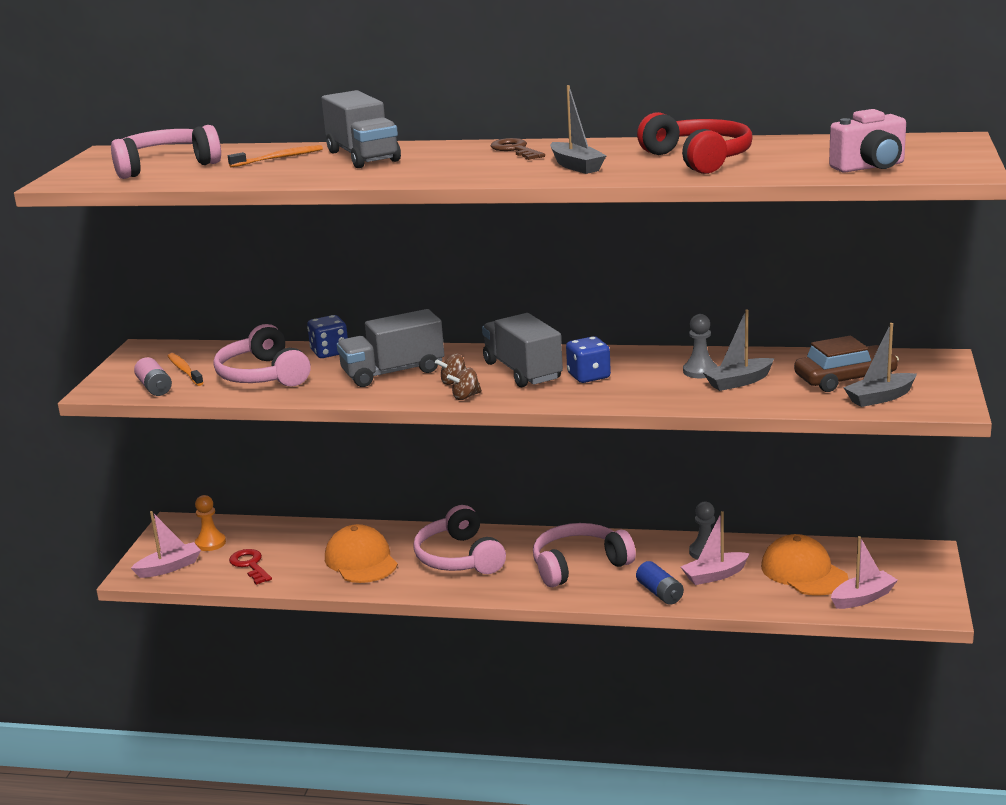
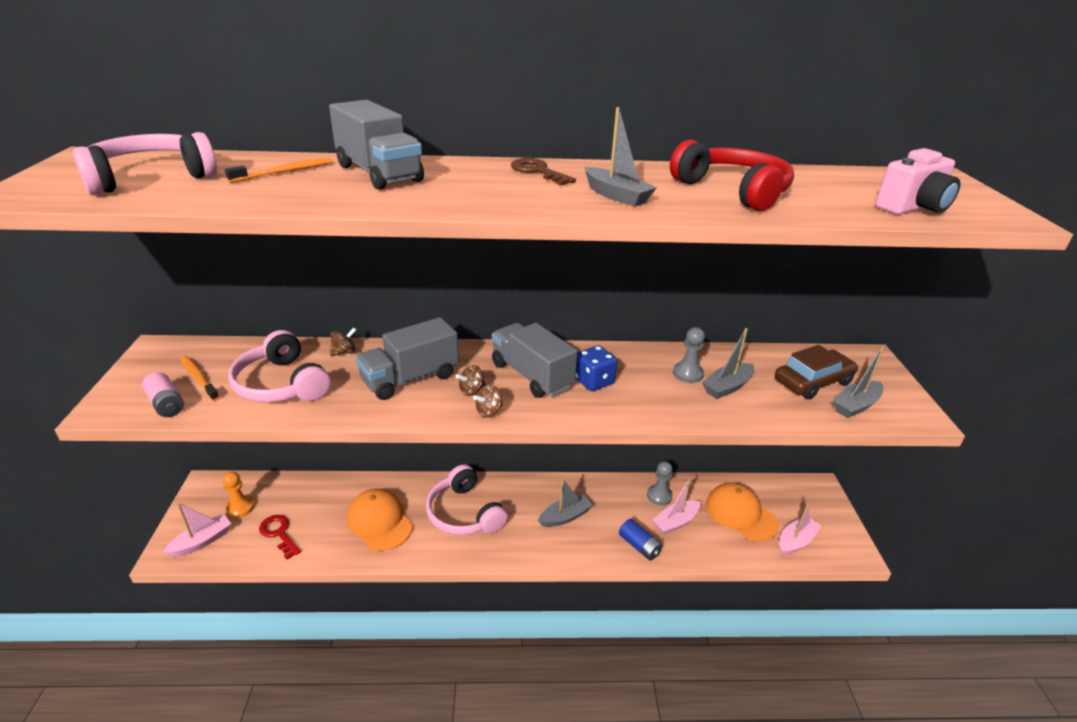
camera: 15 degrees left, 10 degrees up
blue dice [307,315,348,358] -> brown spinning top [330,328,356,356]
pink headphones [533,523,636,587] -> grey boat [538,478,593,527]

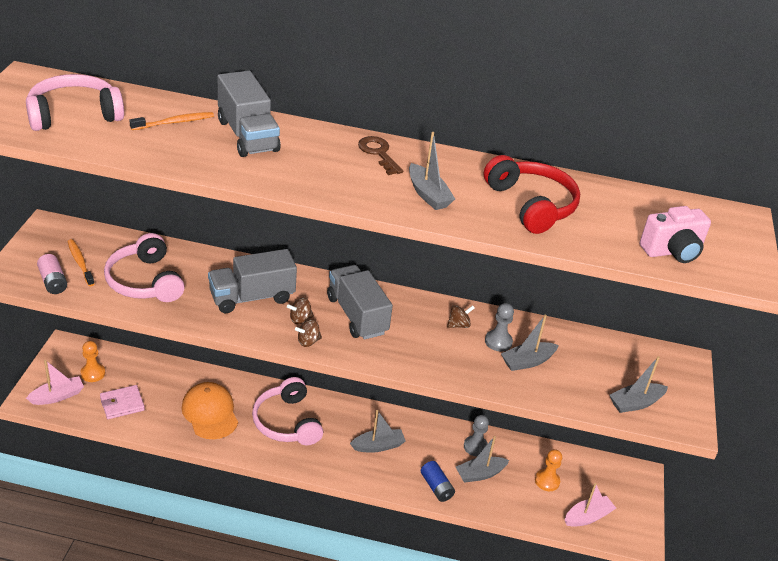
camera: 10 degrees right, 5 degrees up
red key [259,515,301,559] -> pink wallet [100,385,145,419]
brown spinning top [330,328,356,356] -> brown spinning top moved to [447,305,475,328]
blue dice [575,345,617,391] -> none
pink boat [652,479,700,535] -> grey boat [456,436,509,483]
orange cap [706,482,779,541] -> orange pawn [535,449,562,491]
brown car [775,345,858,399] -> none

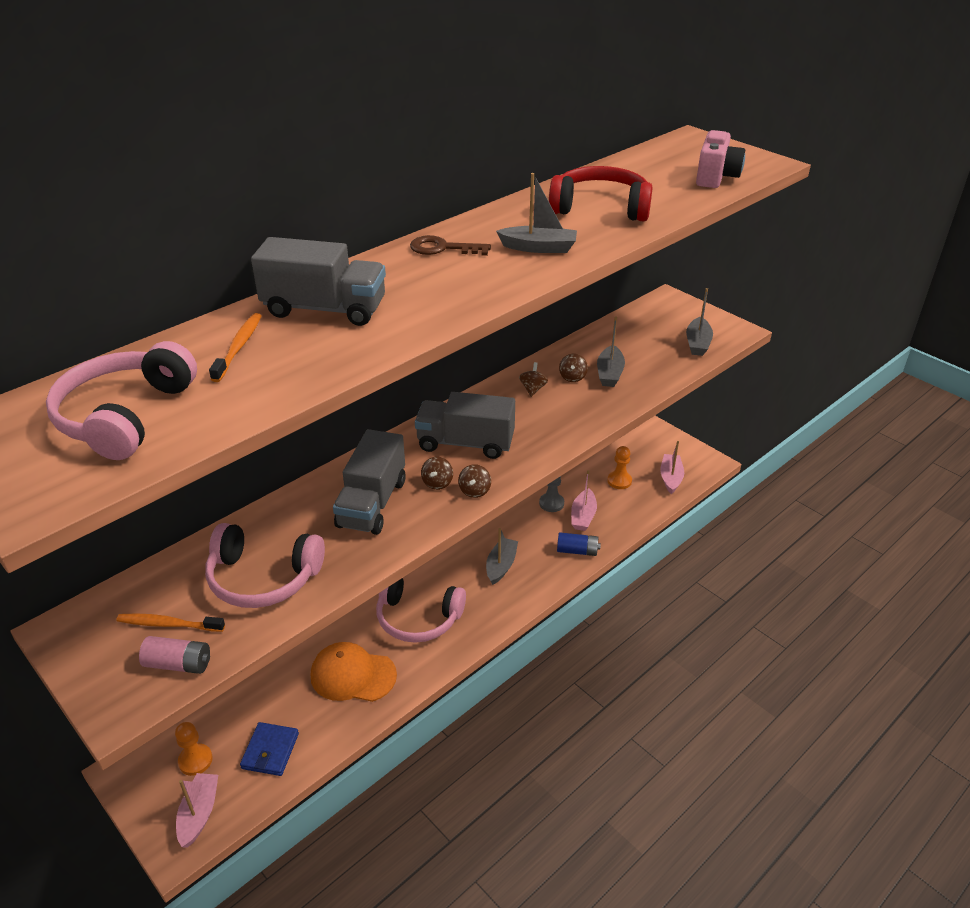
camera: 50 degrees left, 0 degrees up
pink wallet [100,385,145,419] -> blue wallet [240,722,299,776]
grey boat [456,436,509,483] -> pink boat [571,470,597,531]
grey pawn [485,303,514,352] -> brown spinning top [559,354,588,382]

